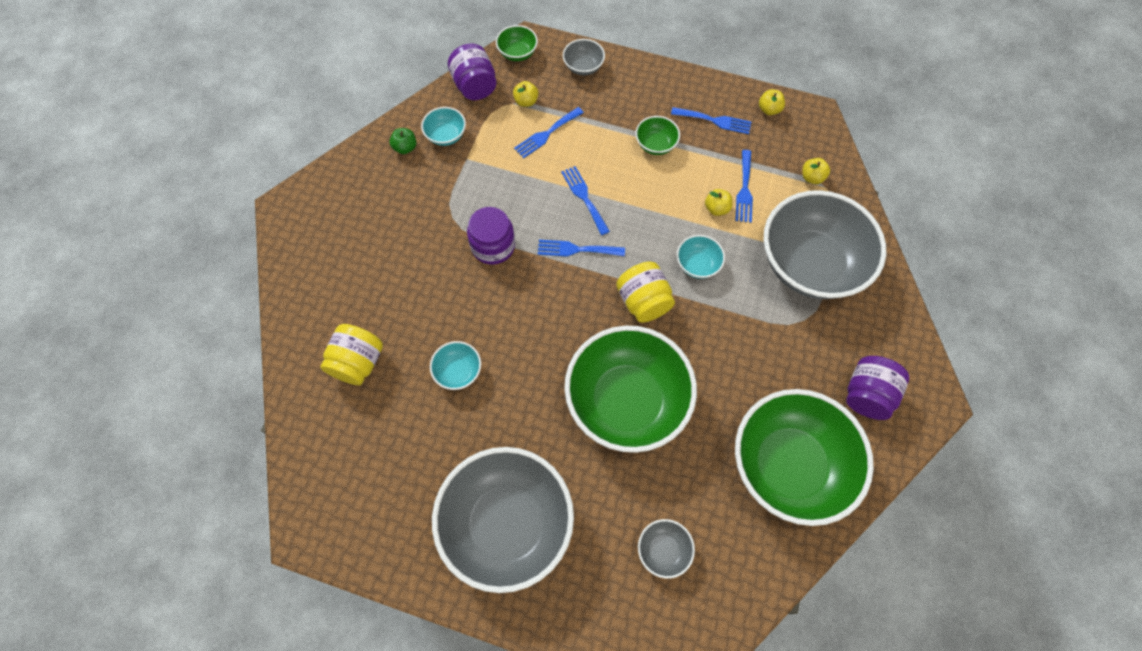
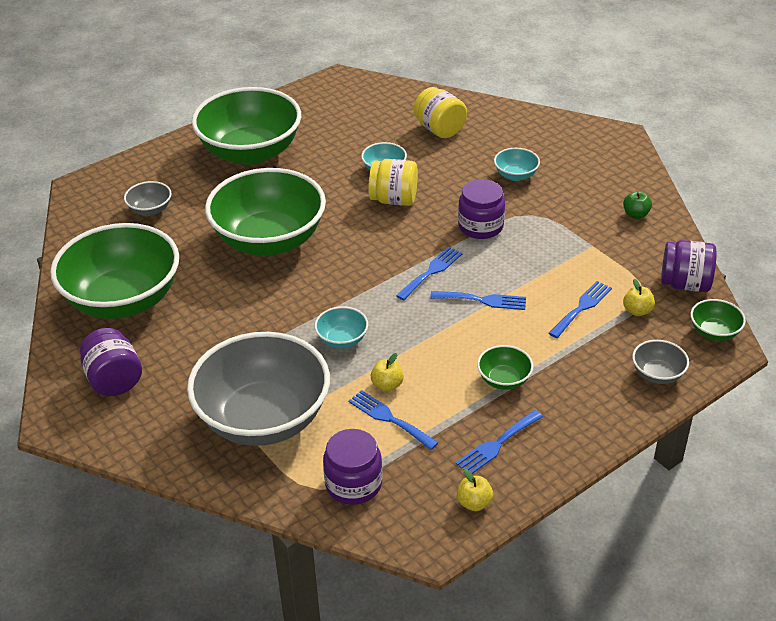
camera: 125 degrees right, 25 degrees down
turquoise bowl [421,107,466,146] -> turquoise bowl moved to [494,148,540,181]
grey bowl [432,447,574,593] -> green bowl [192,87,301,165]
blue fork [514,107,584,158] -> blue fork turned 45 degrees clockwise [549,281,612,338]
yellow jar [616,262,675,323] -> yellow jar moved to [368,159,418,206]
yellow apple [802,158,830,184] -> purple jar [323,429,382,505]

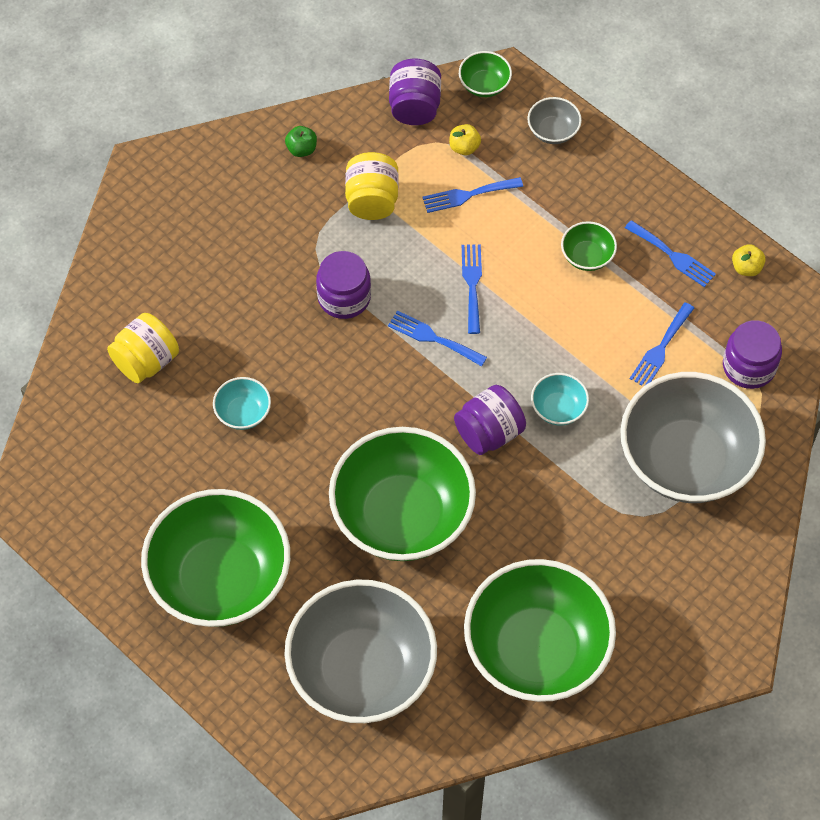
camera: 100 degrees left, 20 degrees up
purple jar [80,328,142,396] -> purple jar moved to [454,385,526,455]
grey bowl [124,181,172,216] -> grey bowl [284,580,437,723], size x2.43
yellow jar [368,159,418,206] -> yellow jar moved to [345,152,399,220]
yellow apple [371,353,404,391] -> none
turquoise bowl [494,148,540,181] -> none
blue fork [549,281,612,338] -> blue fork turned 45 degrees counterclockwise [422,177,523,213]

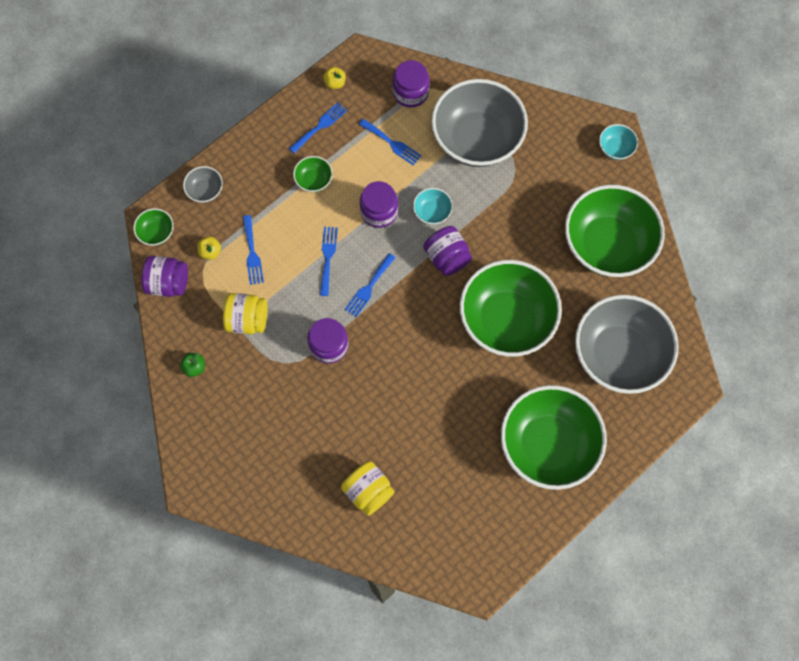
camera: 85 degrees left, 10 degrees up
turquoise bowl [213,377,271,430] -> turquoise bowl moved to [599,124,638,160]
blue fork [462,244,482,334] -> blue fork turned 90 degrees clockwise [320,227,338,296]
none -> purple jar [360,181,398,228]

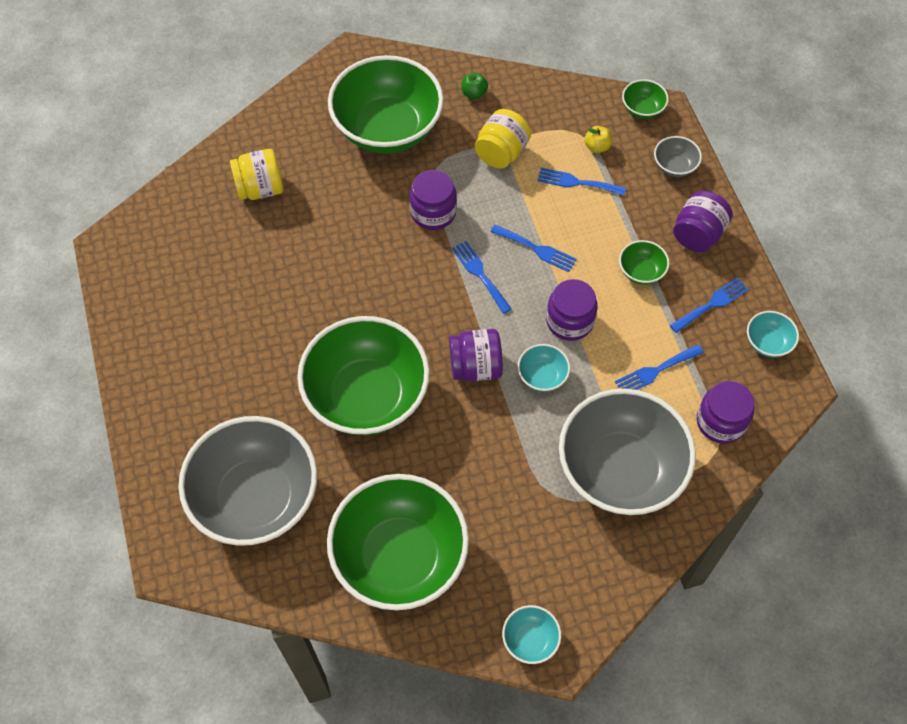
camera: 115 degrees right, 10 degrees down
purple jar [141,256,188,297] -> purple jar moved to [673,191,732,252]
blue fork [289,102,347,154] -> blue fork turned 105 degrees counterclockwise [670,277,749,333]
yellow apple [323,67,346,89] -> turquoise bowl [747,311,799,357]
green bowl [501,385,607,490] -> green bowl moved to [328,55,444,154]

